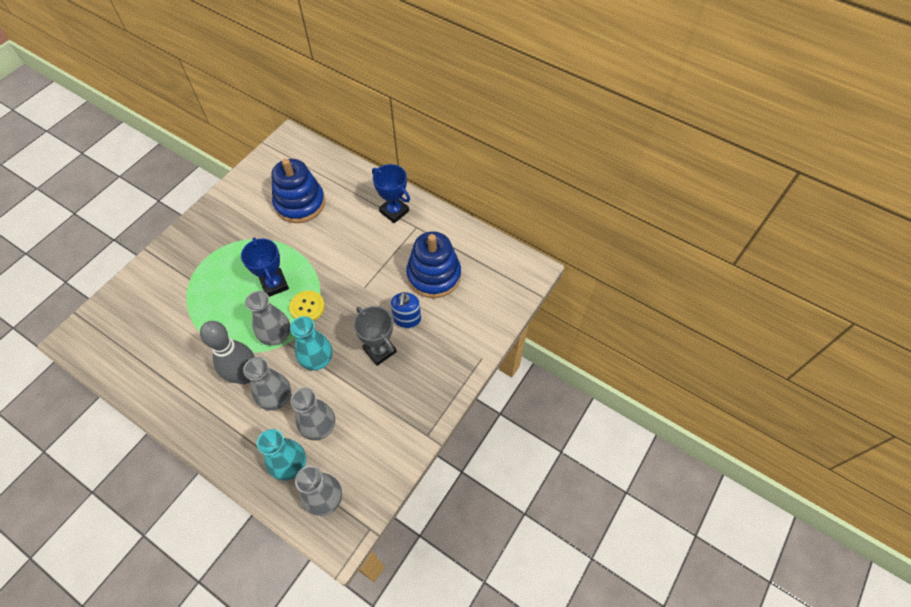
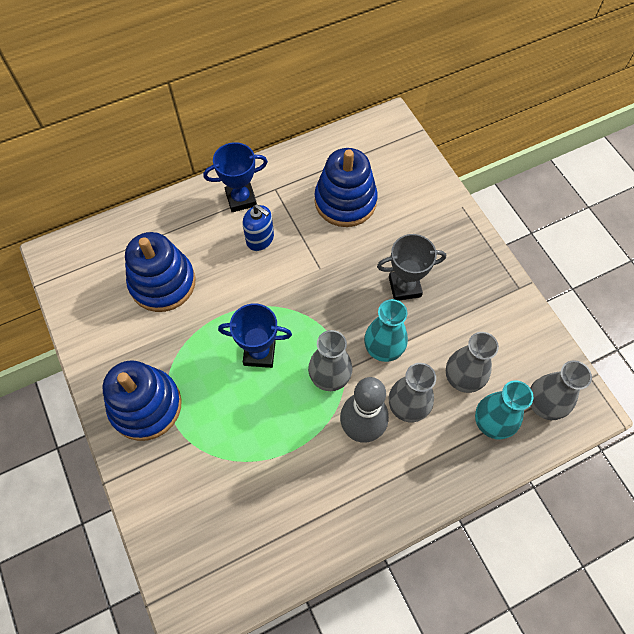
camera: 60 degrees left, 5 degrees up
yellow button [289,291,325,321] -> none
blue soap dispenser [391,292,421,328] -> blue soap dispenser moved to [243,205,274,251]
none -> blue stacking toy [103,360,182,441]

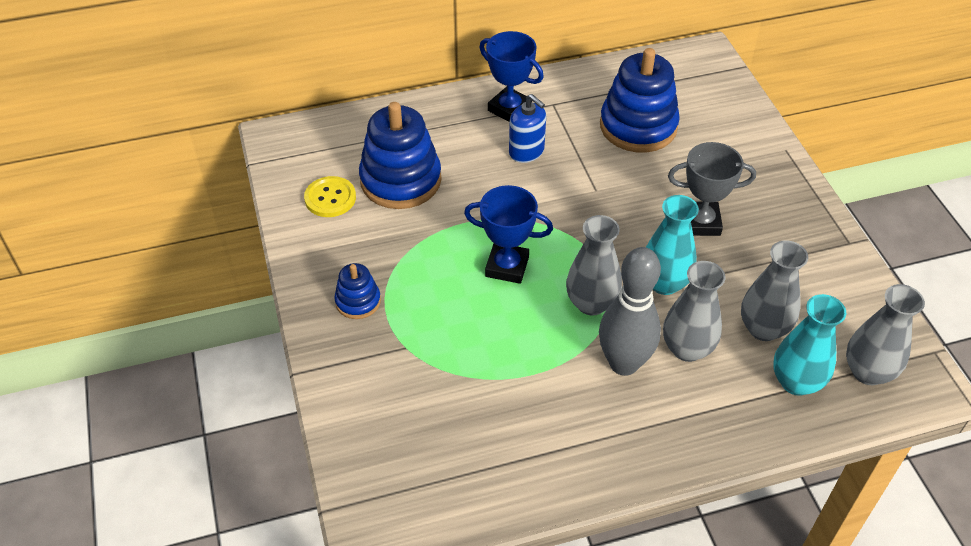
camera: 10 degrees right, 15 degrees down
blue stacking toy [103,360,182,441] -> blue stacking toy [334,263,381,319], size x0.51
blue trophy [203,142,268,212] -> blue trophy turned 45 degrees clockwise [479,31,544,122]
none -> yellow button [304,176,356,217]

